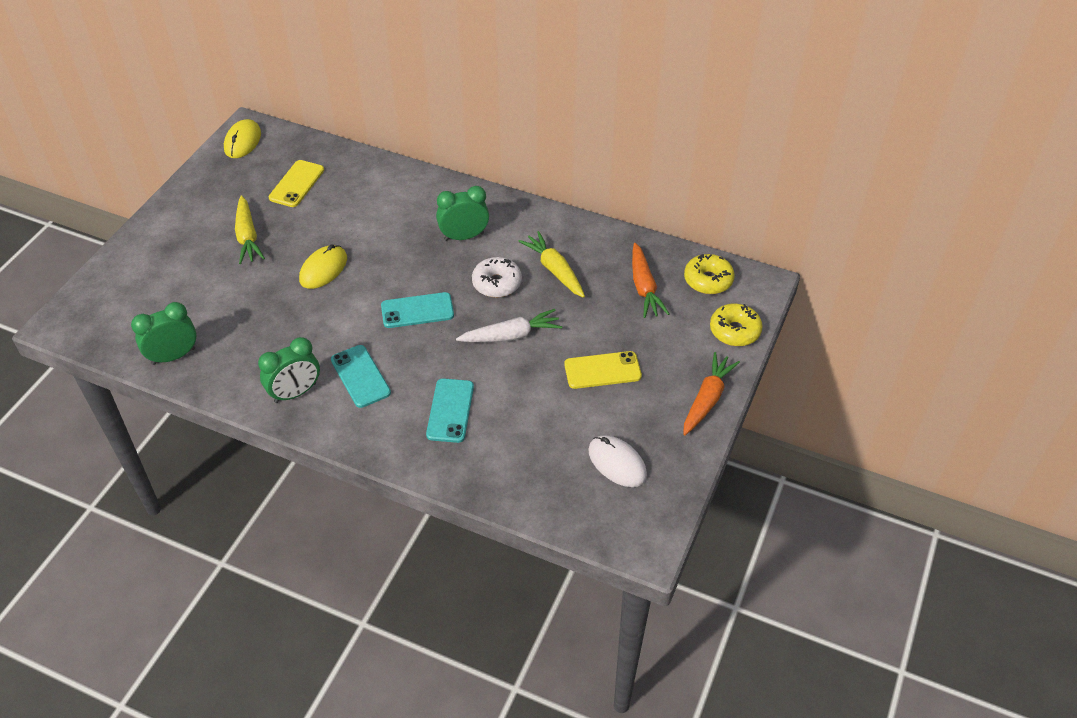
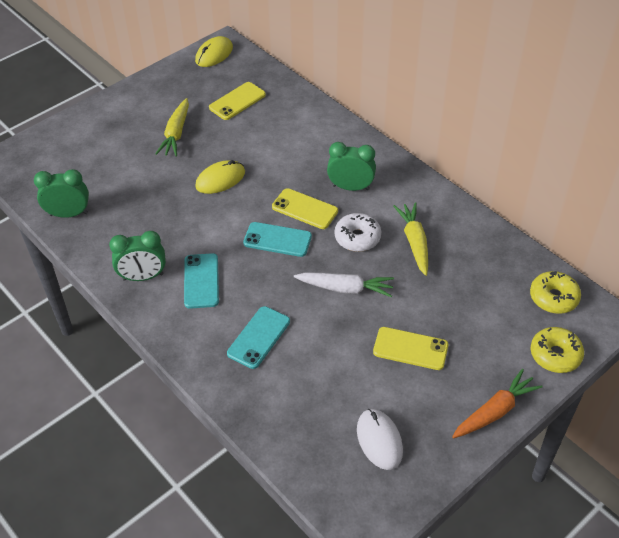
camera: 25 degrees right, 0 degrees up
orange carrot [632,243,669,318] -> none
none -> yellow phone [272,188,338,229]

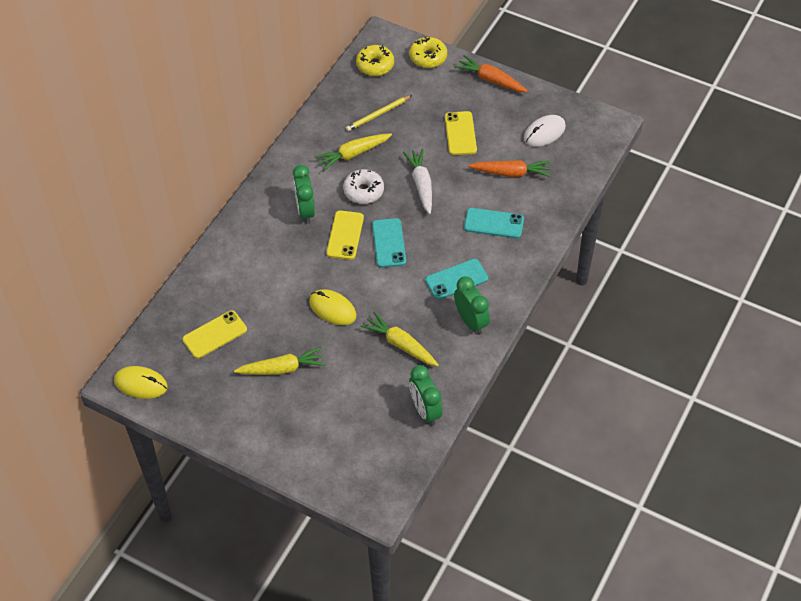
camera: 110 degrees left, 5 degrees up
yellow phone [209,82,266,120] -> yellow phone turned 60 degrees counterclockwise [183,310,247,358]
none -> yellow pencil [346,95,412,131]
none -> yellow carrot [361,312,438,366]
none -> orange carrot [468,160,551,177]

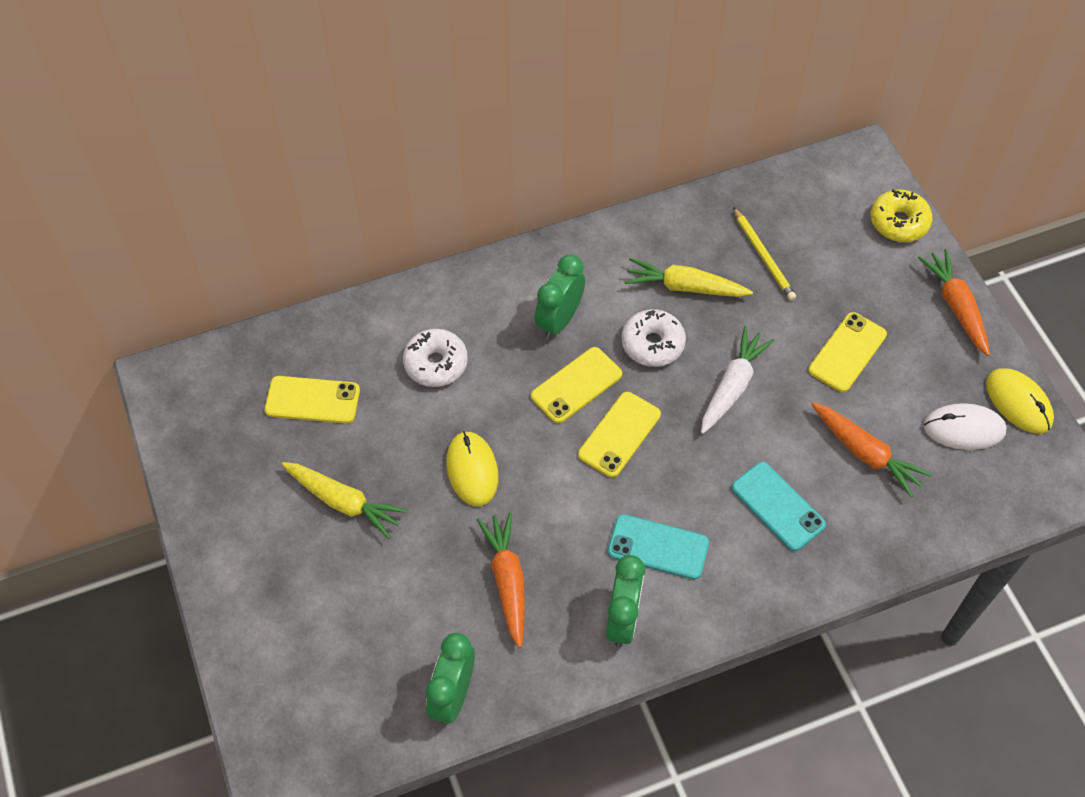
camera: 40 degrees right, 5 degrees up
yellow mouse [114,366,168,399] -> yellow mouse moved to [986,368,1054,434]
yellow pencil [346,95,412,131] -> yellow pencil turned 120 degrees counterclockwise [733,207,796,301]
yellow donut [356,45,394,76] -> none
yellow carrot [361,312,438,366] -> orange carrot [477,512,525,648]
turquoise phone [372,218,406,268] -> yellow phone [578,392,661,478]
none -> white donut [403,329,468,387]

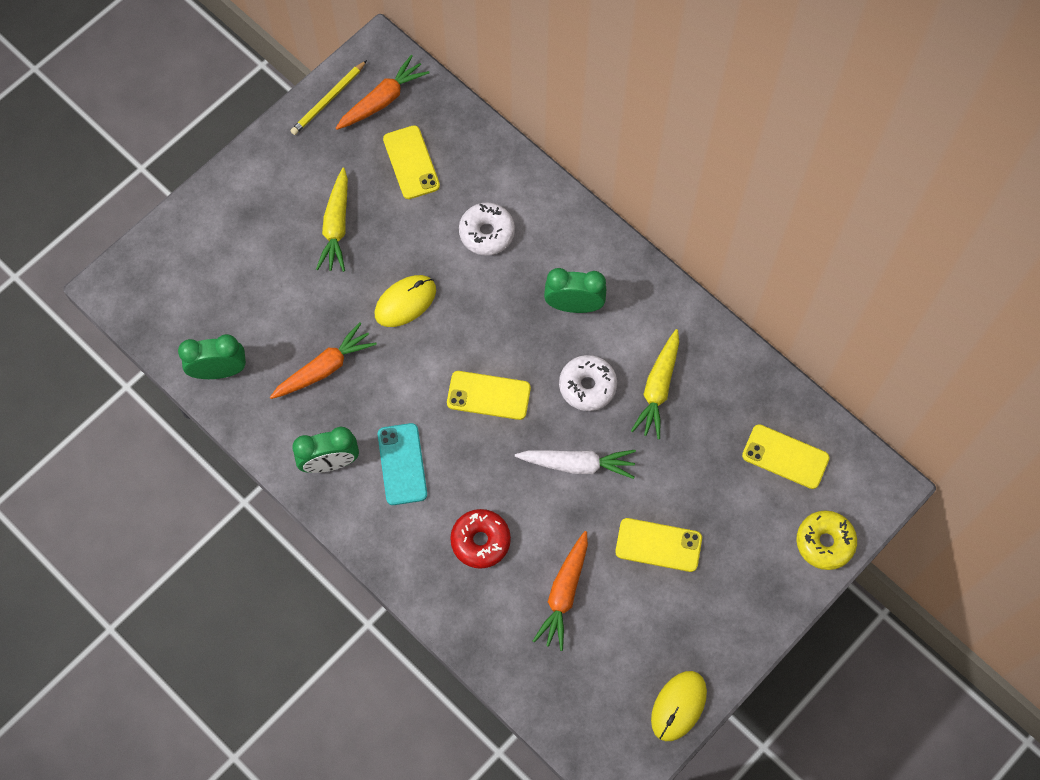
camera: 65 degrees right, 10 degrees up
yellow phone [531,347,622,423] -> yellow phone moved to [742,424,830,489]
yellow carrot [625,258,753,297] -> yellow carrot turned 150 degrees counterclockwise [631,329,679,440]
turquoise phone [732,462,826,551] -> red donut [450,509,511,569]
yellow pencil [733,207,796,301] -> yellow pencil moved to [290,60,367,135]
orange carrot [918,249,990,356] -> orange carrot moved to [336,55,429,130]
white mouse [923,403,1007,450] -> none

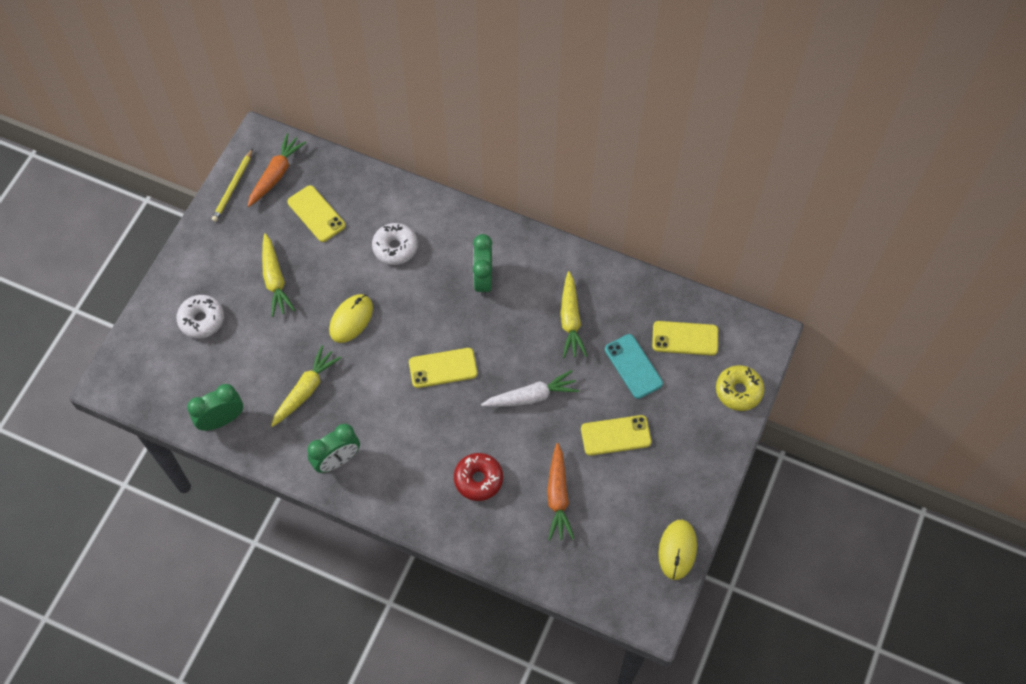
camera: 20 degrees left, 5 degrees down
orange carrot [270,322,377,399] -> yellow carrot [271,345,341,427]
turquoise phone [378,423,427,505] -> turquoise phone moved to [605,334,663,399]
green clock [544,268,606,313] -> green clock turned 75 degrees counterclockwise [473,234,492,296]
white donut [559,355,617,411] -> white donut moved to [176,295,224,339]

